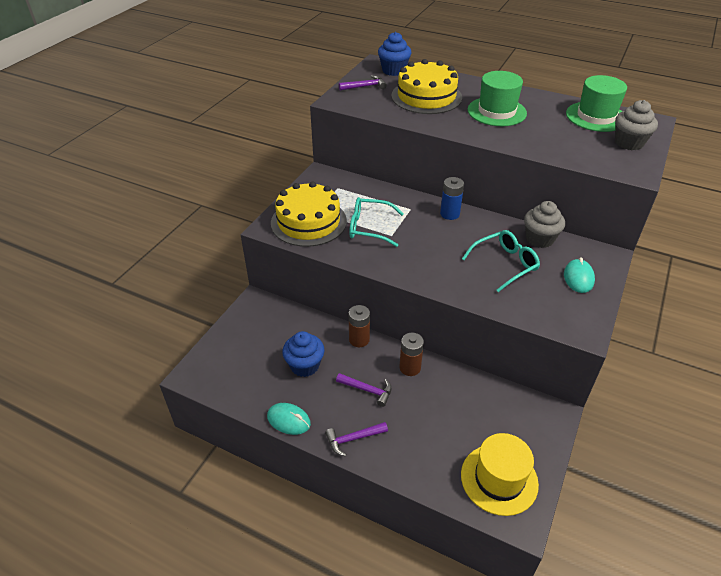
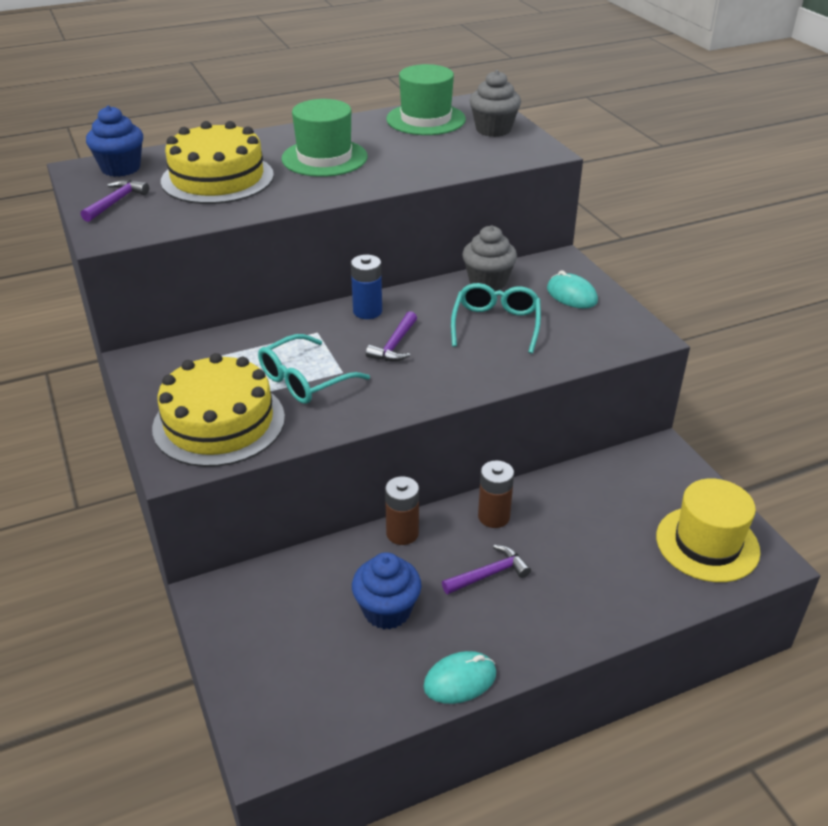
camera: 50 degrees left, 5 degrees down
purple hammer [325,422,388,457] -> purple hammer moved to [366,311,417,361]

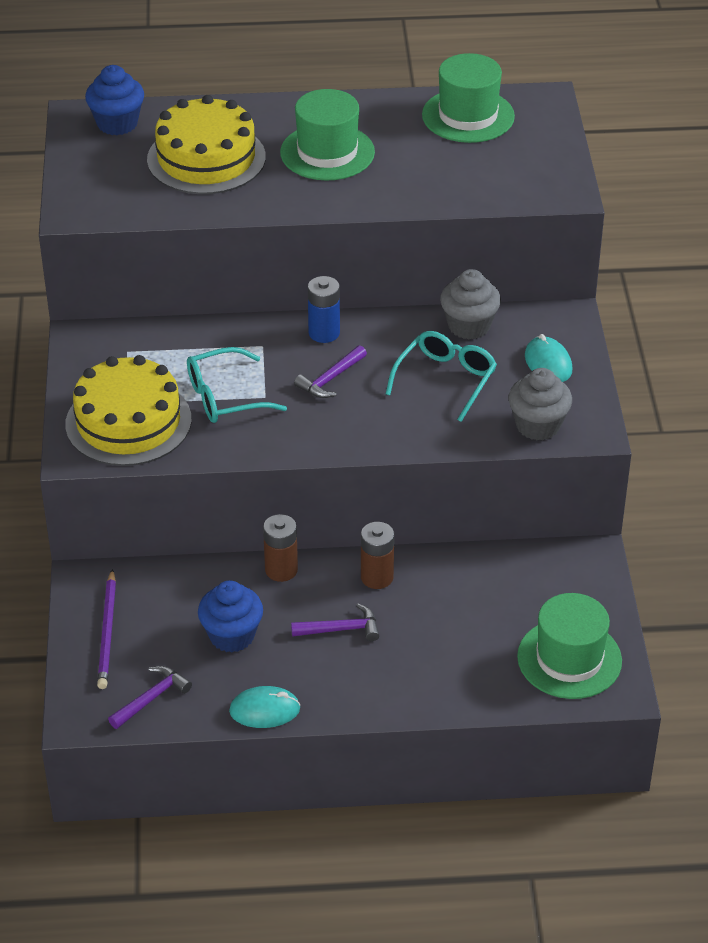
camera: 20 degrees right, 5 degrees up
purple hammer [81,180,149,222] -> purple hammer moved to [108,666,192,729]
grey cupcake [469,70,521,137] -> grey cupcake moved to [508,368,572,440]
yellow hat [656,478,761,582] -> green hat [517,593,622,699]
none -> purple pencil [97,569,116,689]

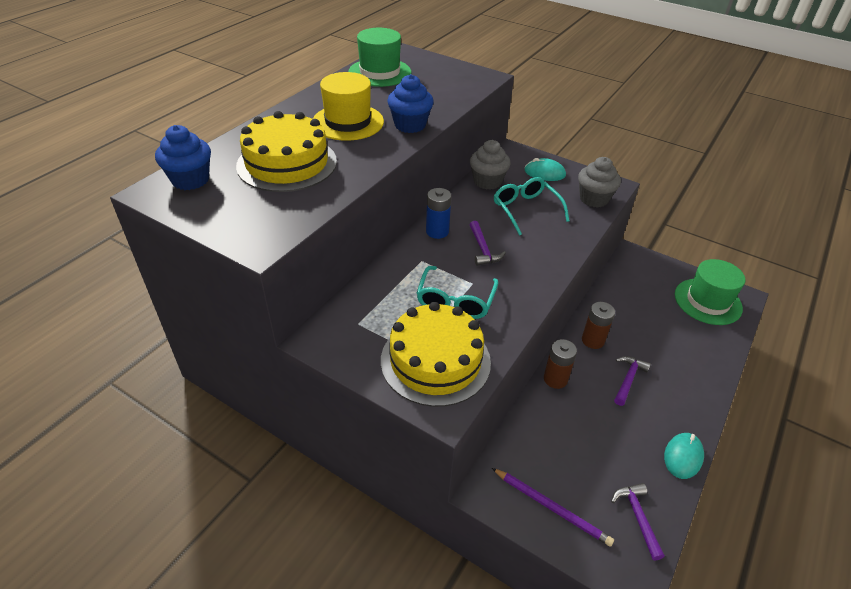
camera: 55 degrees left, 0 degrees up
blue cupcake [198,580,263,652] -> blue cupcake moved to [387,74,434,133]
green hat [280,89,375,180] -> yellow hat [313,72,384,141]

